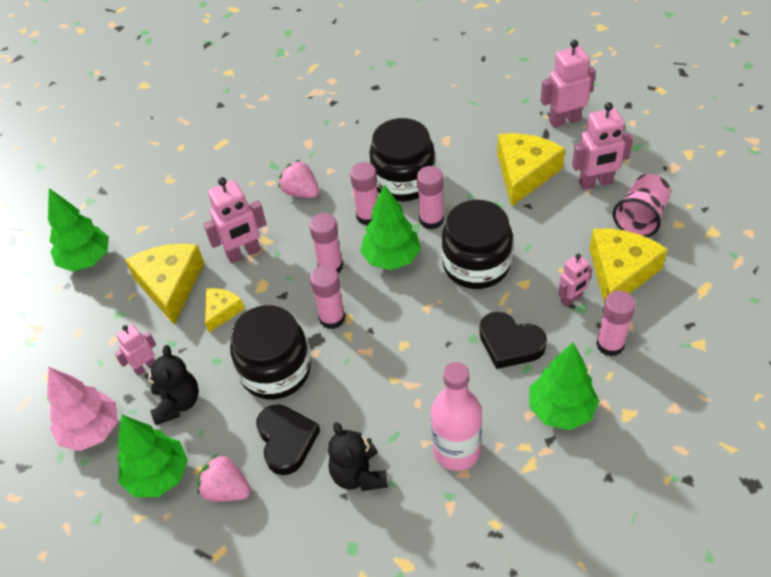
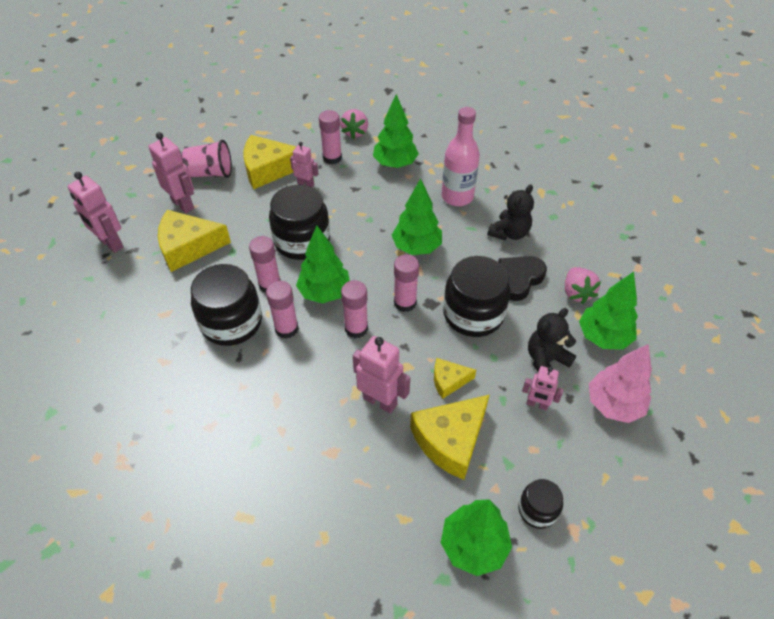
camera: 125 degrees left, 0 degrees up
pink strawberry [279,160,319,198] -> pink strawberry moved to [340,109,368,139]
black heart [480,312,547,369] -> none
none -> green tree [392,178,442,255]
none -> black jar [518,479,563,529]

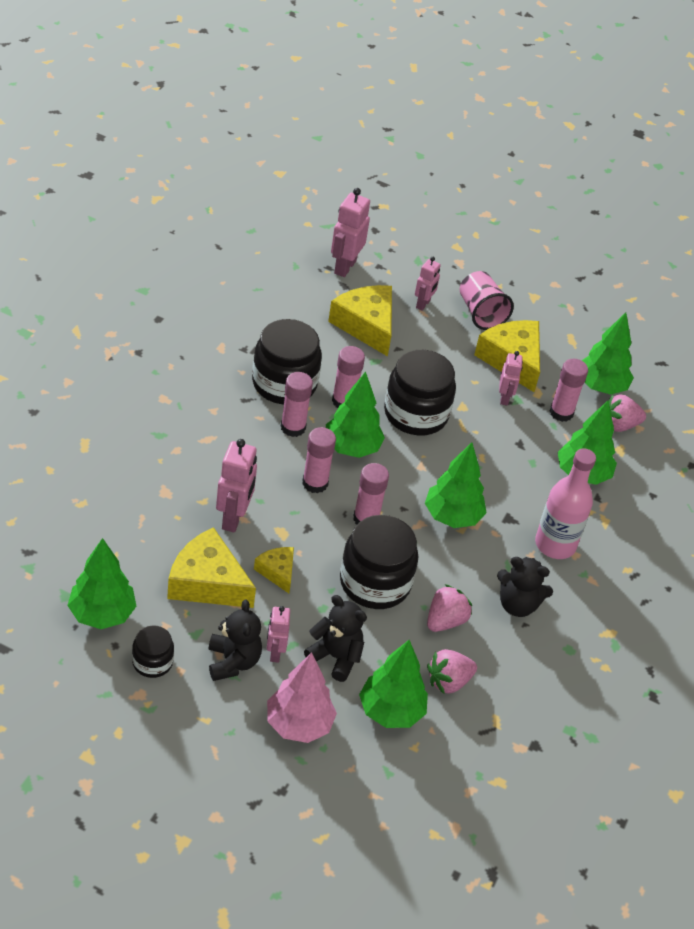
camera: 65 degrees right, 5 degrees down
pink robot [149,132,194,213] -> pink robot [415,257,441,311], size x0.62
black heart [498,256,547,301] -> pink strawberry [427,584,472,632]
none -> black teddy bear [208,599,262,681]
none -> green tree [581,312,634,395]

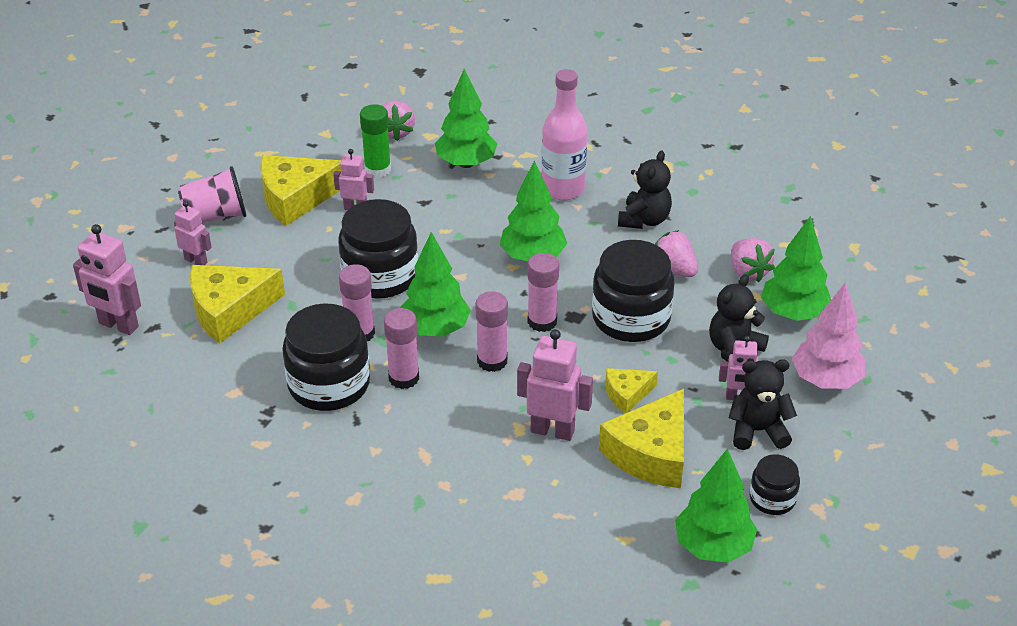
camera: 80 degrees left, 5 degrees down
pink glue stick [549,359,588,422] -> green glue stick [360,104,391,178]
green tree [581,312,634,395] -> none

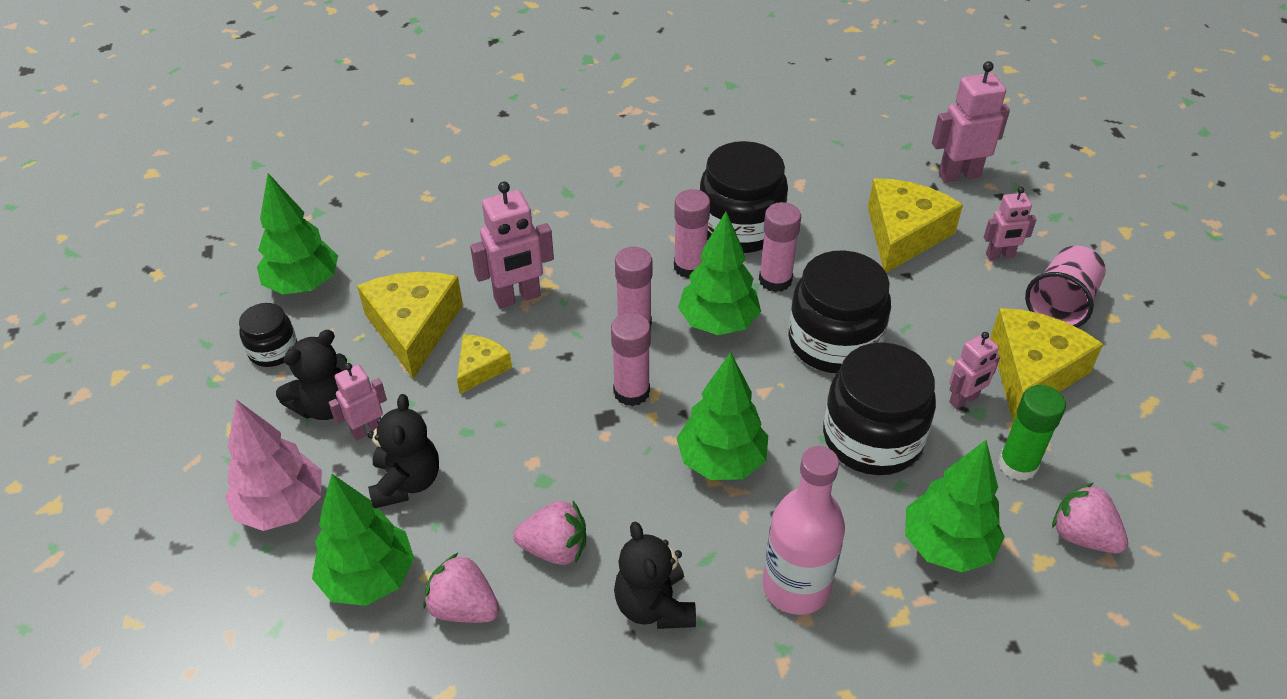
camera: 140 degrees right, 5 degrees up
black jar [592,240,675,342] -> black jar moved to [823,342,936,475]

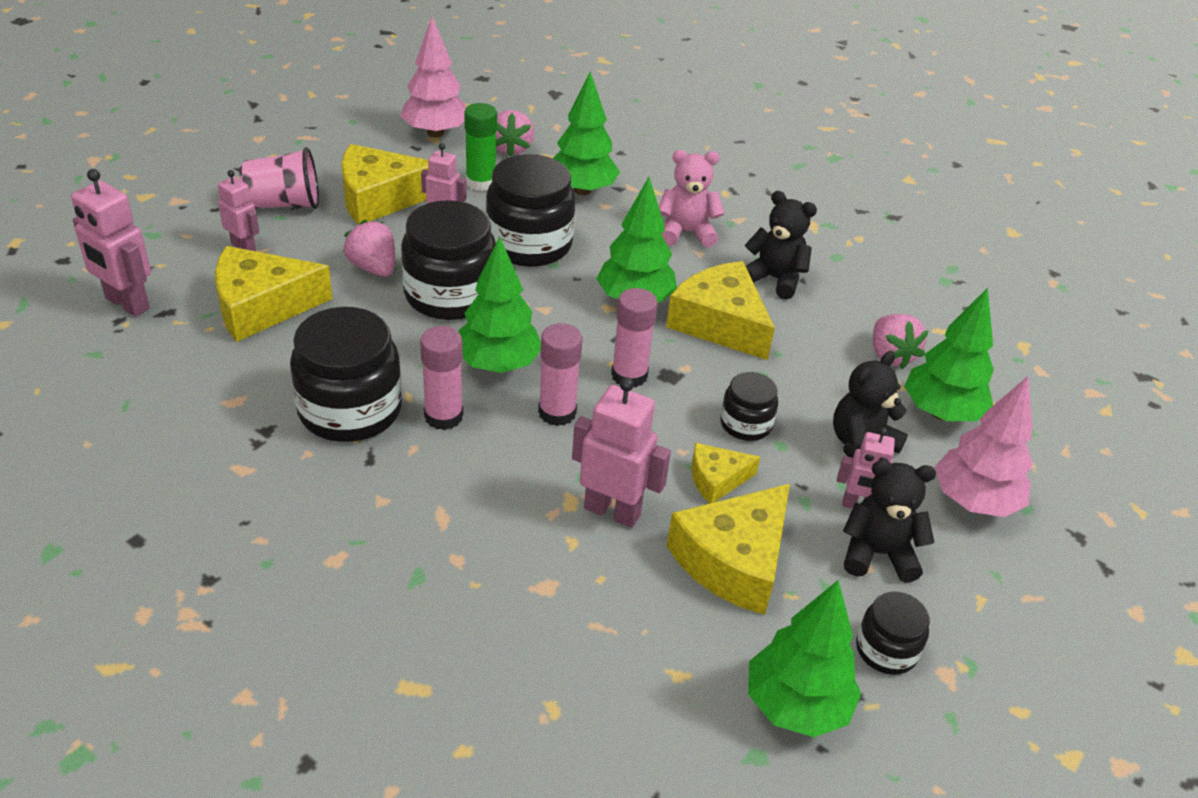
camera: 135 degrees left, 5 degrees down
pink strawberry [513,501,586,565] -> pink strawberry moved to [343,220,395,277]
black teddy bear [614,521,696,629] -> black teddy bear turned 90 degrees counterclockwise [745,191,817,300]
pink glue stick [759,202,801,292] -> none
pink bottle [763,446,845,615] -> pink teddy bear [659,150,724,248]
none -> pink tree [400,17,466,137]
none -> yellow cheese [666,261,775,360]
none -> black jar [720,372,778,441]

